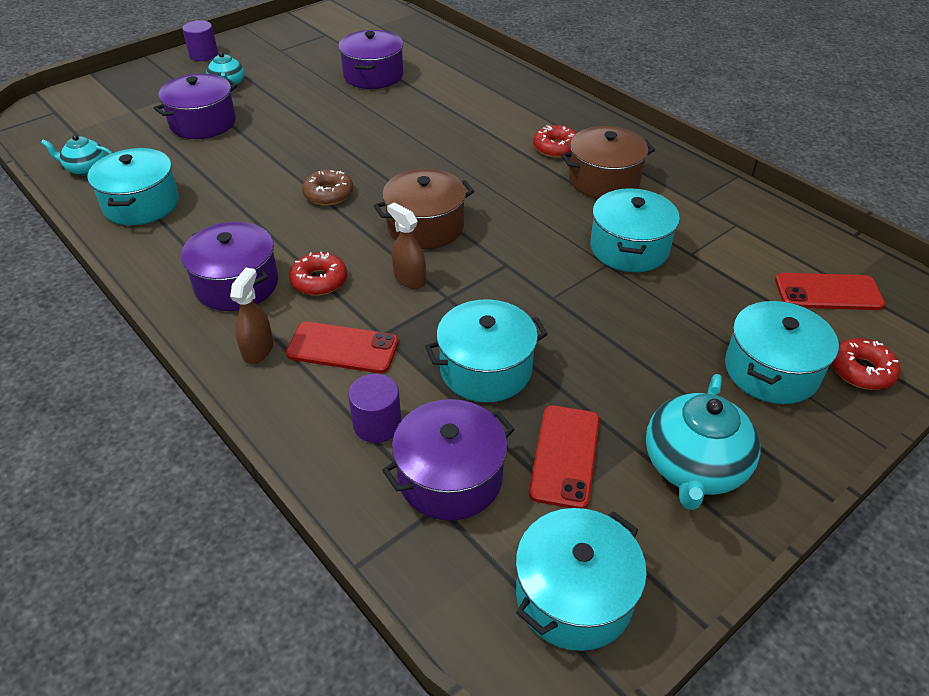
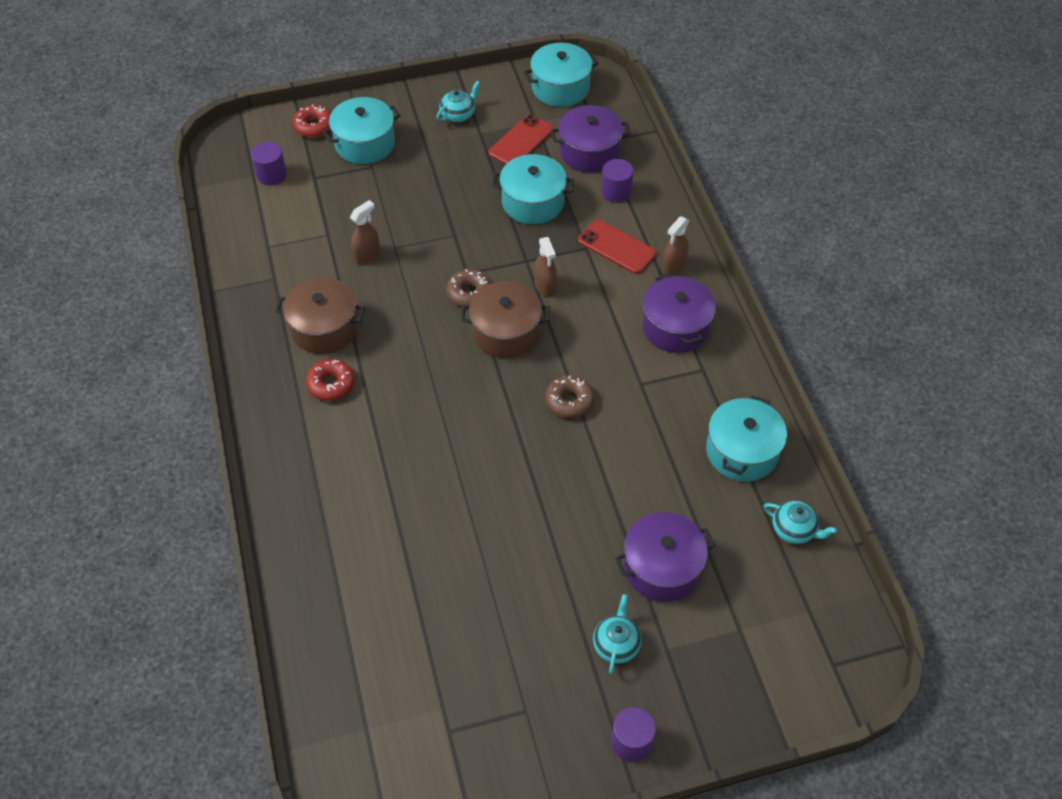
camera: 155 degrees left, 10 degrees up
red donut [289,252,347,296] -> none
purple pot [338,30,403,89] -> none
turquoise pot [590,188,680,272] -> brown spray bottle [350,200,380,264]
turquoise teapot [646,374,761,510] -> turquoise teapot [436,81,480,122], size x0.57
red phone [775,273,885,310] -> purple cylinder [251,142,287,186]
none -> brown donut [446,269,491,307]

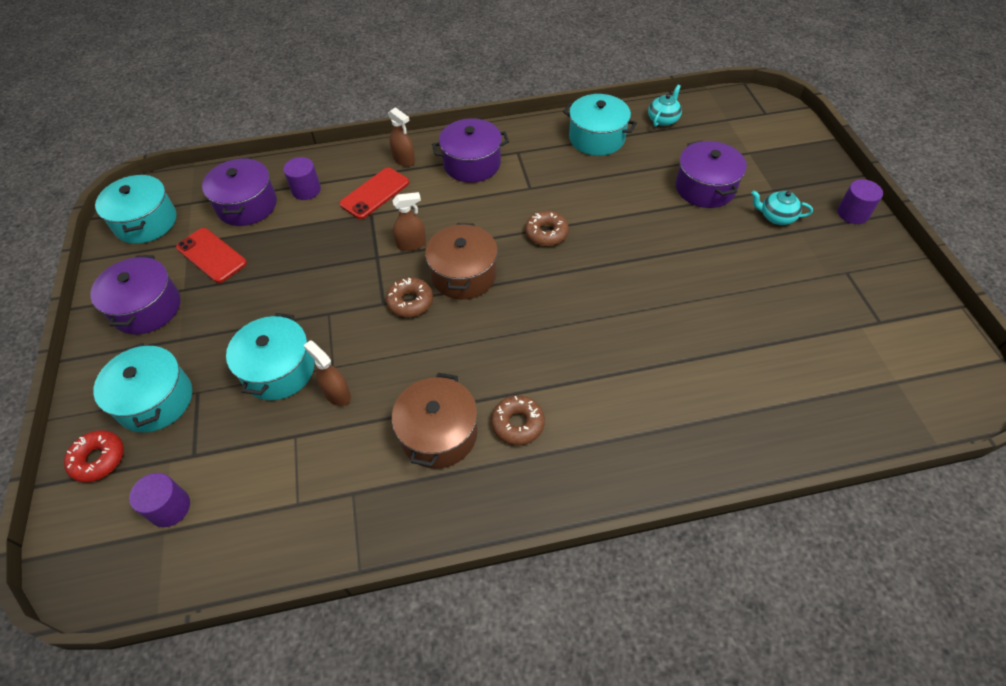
camera: 85 degrees left, 0 degrees up
red donut [306,359,355,401] -> brown donut [491,395,545,445]
turquoise teapot [436,81,480,122] -> purple pot [90,255,180,335]
turquoise pot [492,154,574,224] -> turquoise pot moved to [226,313,315,400]

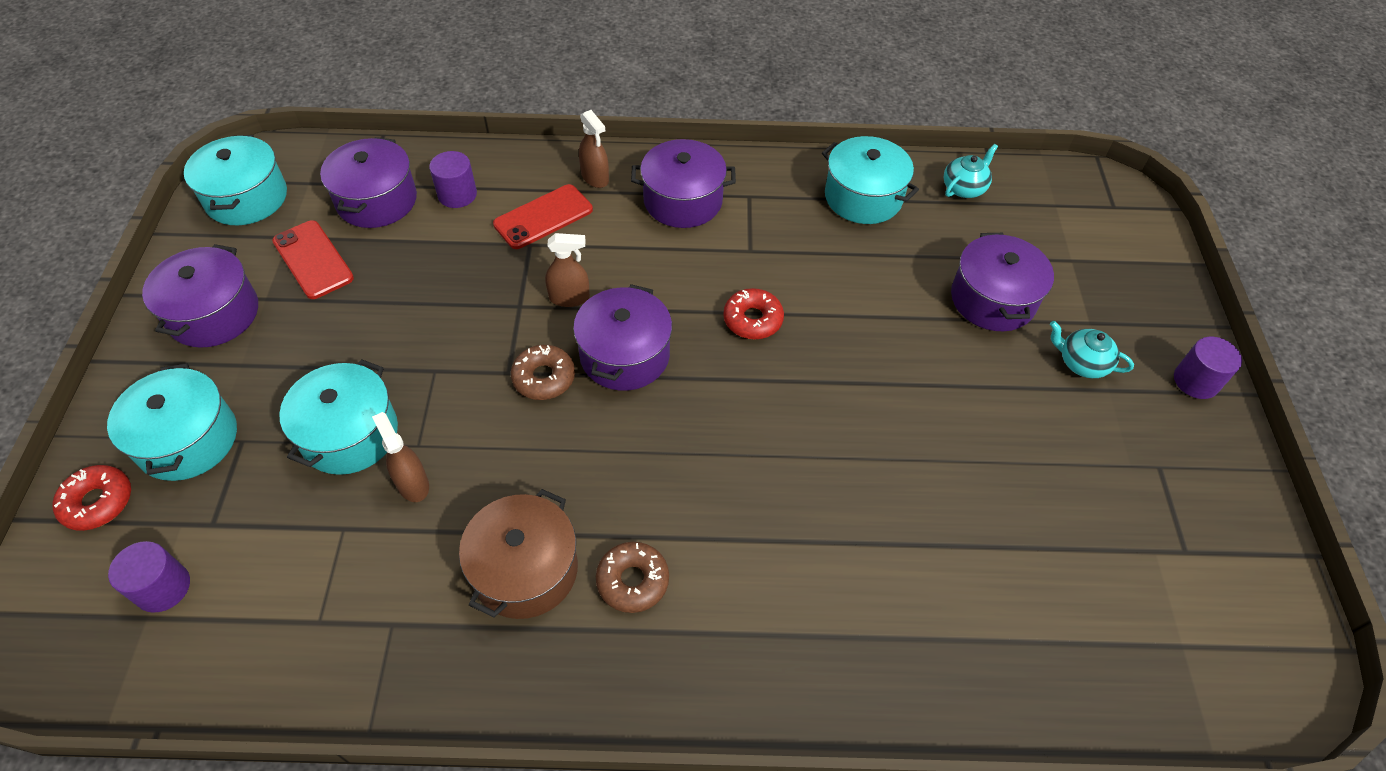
camera: 10 degrees right, 0 degrees up
brown pot [425,223,498,299] -> purple pot [573,284,672,391]
brown donut [525,211,569,246] -> red donut [723,288,784,339]

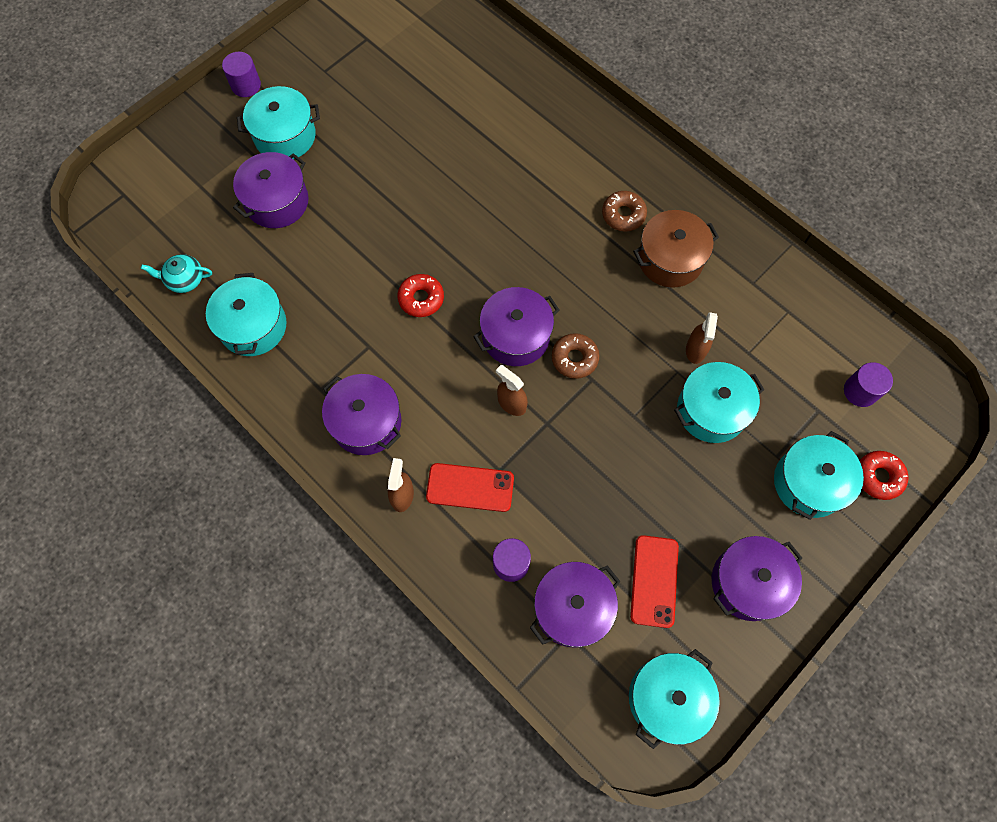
camera: 135 degrees left, 15 degrees up
turquoise teapot [1050,321,1134,378] -> turquoise pot [237,86,320,159]

